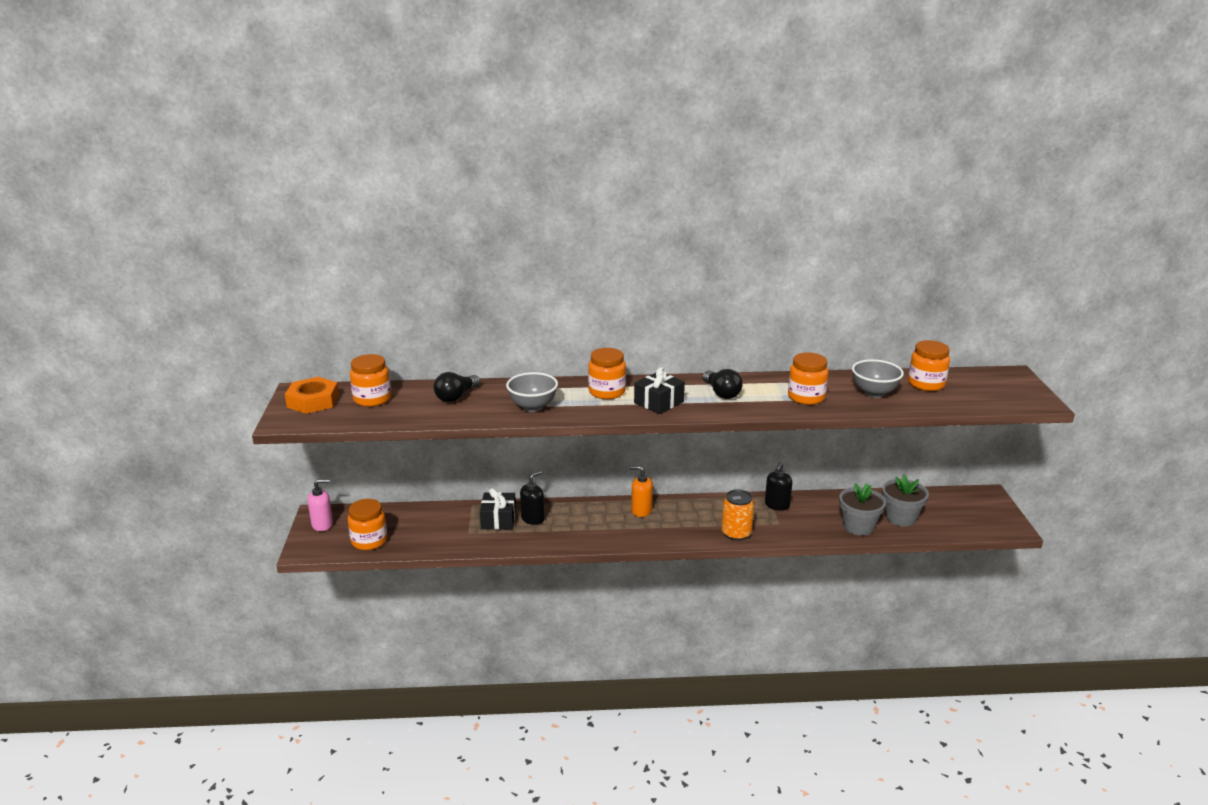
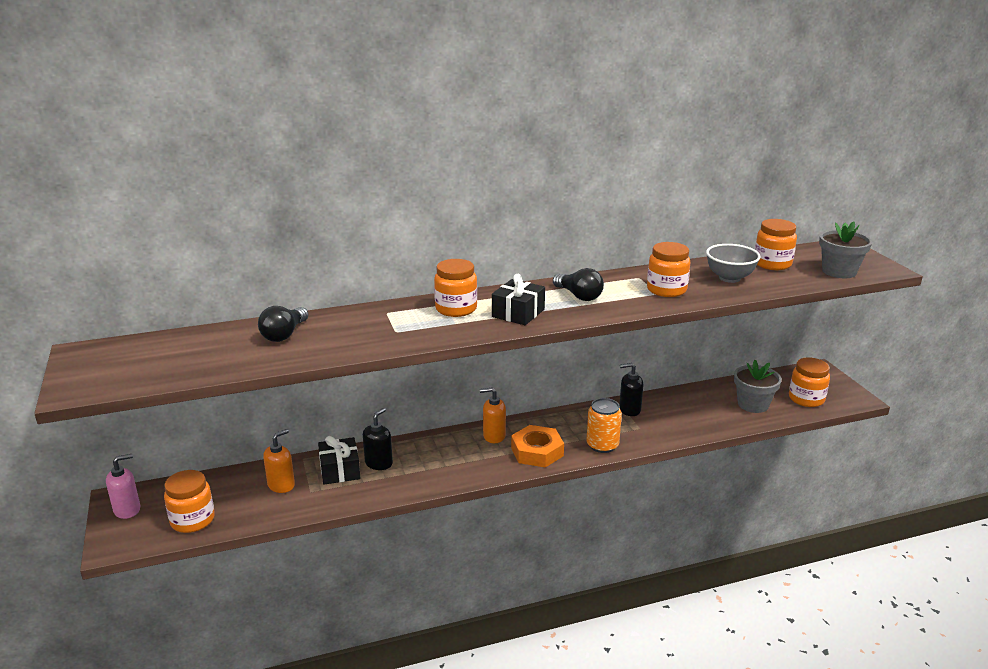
camera: 15 degrees left, 0 degrees up
orange nut [285,377,339,414] -> orange nut moved to [511,425,564,467]
orange jar [350,354,391,407] -> orange jar moved to [789,357,830,407]
grey bowl [506,372,558,412] -> none
black soap dispenser [765,462,792,511] -> black soap dispenser turned 75 degrees clockwise [619,363,643,416]
grey flower pot [839,483,886,536] -> grey flower pot moved to [819,221,872,278]
none -> orange soap dispenser [263,429,295,493]

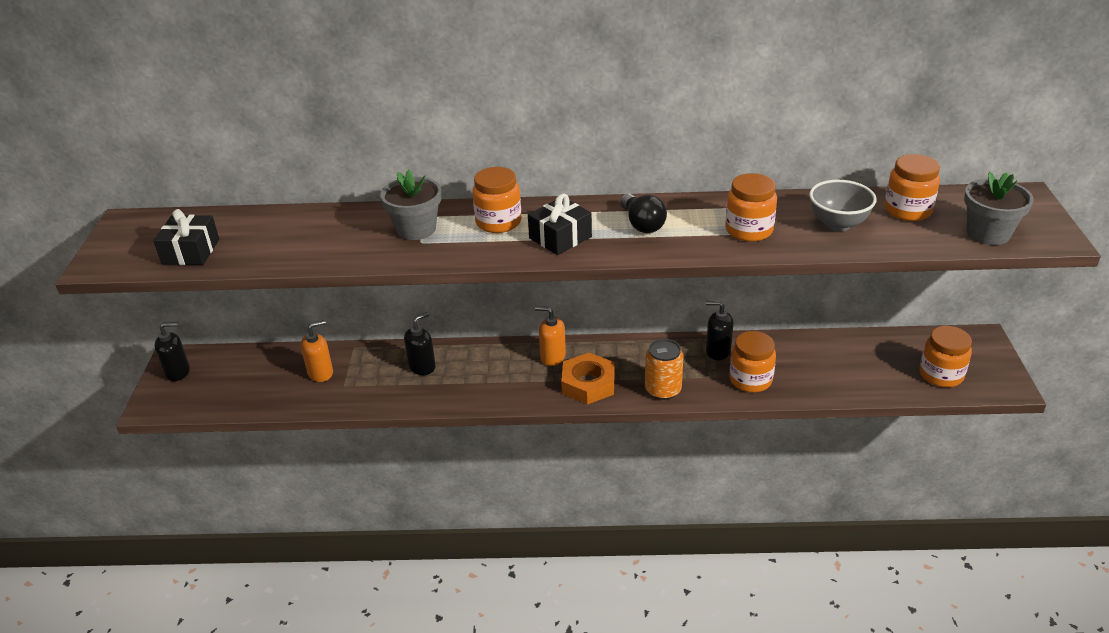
camera: 20 degrees right, 10 degrees up
pink soap dispenser [106,454,140,519] -> black soap dispenser [155,322,190,381]
orange jar [164,470,215,533] -> orange jar moved to [729,331,776,393]
black light bulb [258,306,308,342] -> none
black gift [318,436,360,485] -> black gift moved to [154,209,219,265]
grey flower pot [734,360,782,413] -> grey flower pot moved to [380,169,441,240]

